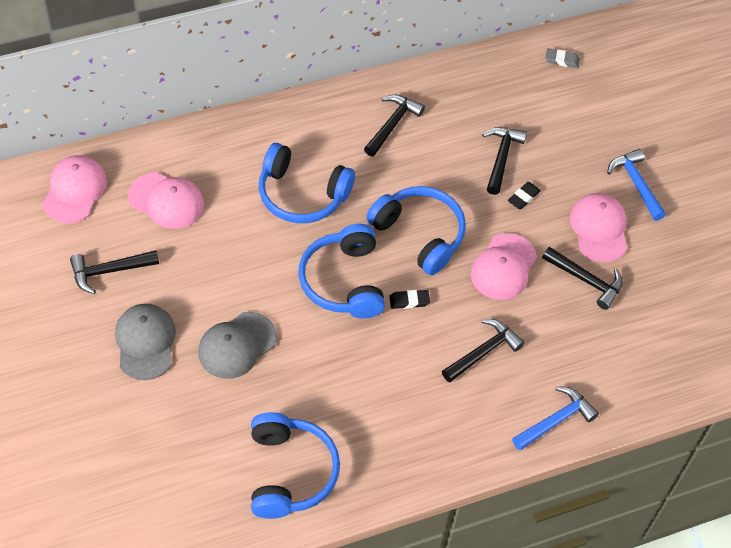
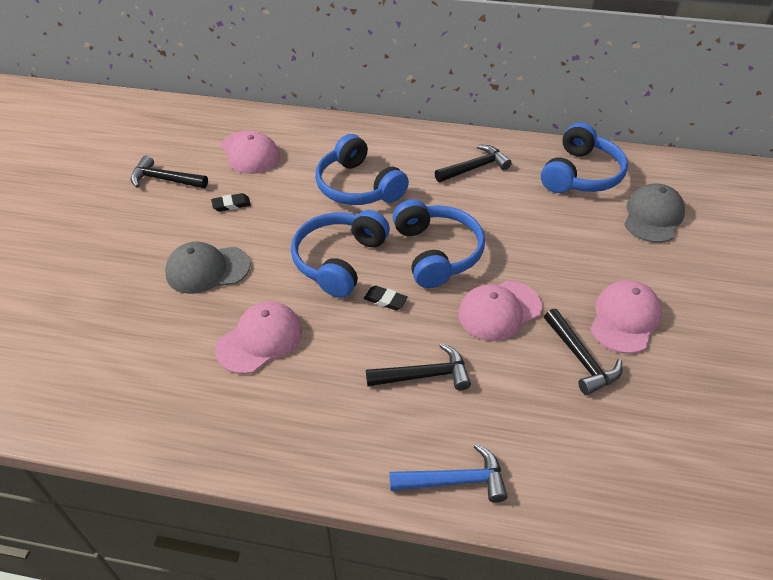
camera: 35 degrees right, 10 degrees down
pink cap [43,155,107,223] -> pink cap moved to [215,301,302,374]
grey cap [115,304,176,380] -> grey cap moved to [624,183,685,243]
blue headphones [251,412,340,519] -> blue headphones moved to [541,122,628,193]
black hammer [482,127,527,195] -> none
black eraser [507,182,541,209] -> black eraser moved to [211,193,251,212]
grey eraser [545,48,580,68] -> none
blue hammer [607,149,666,221] -> none

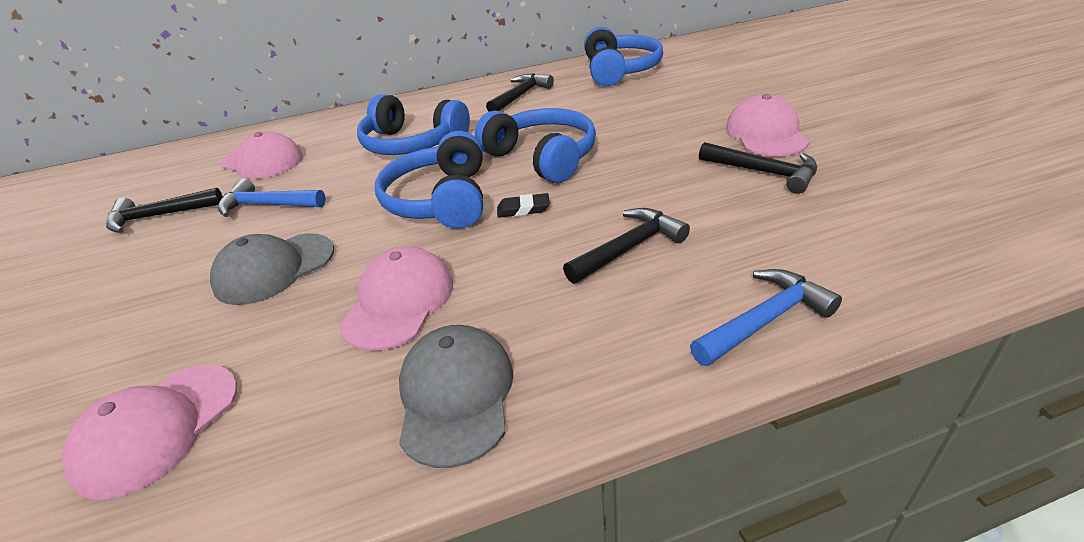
camera: 25 degrees left, 10 degrees down
black eraser [211,193,251,212] -> blue hammer [218,179,326,217]
pink cap [458,281,542,341] -> pink cap moved to [62,365,237,500]
grey cap [624,183,685,243] -> grey cap moved to [399,325,513,468]

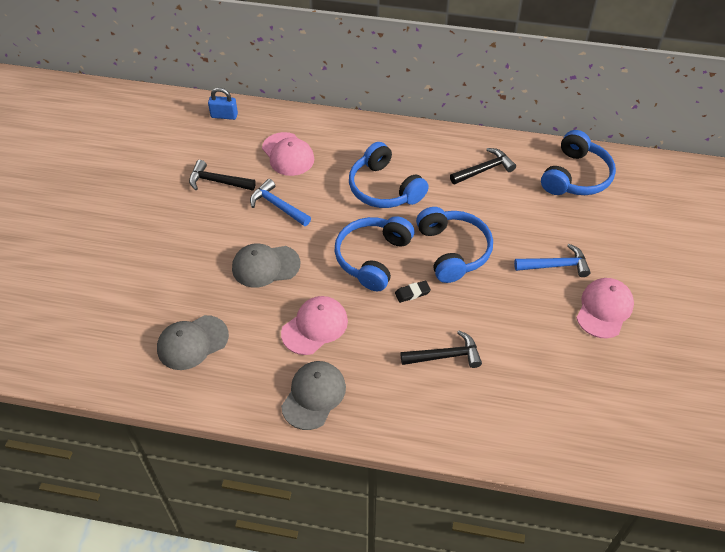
camera: 25 degrees right, 15 degrees up
pink cap [62,365,237,500] -> grey cap [157,315,229,370]
black eraser [497,193,550,218] -> black eraser turned 45 degrees counterclockwise [395,280,431,303]
blue hammer [690,269,842,366] -> blue hammer moved to [514,244,591,277]
black hammer [699,142,817,194] -> none
none -> blue padlock [208,87,238,120]

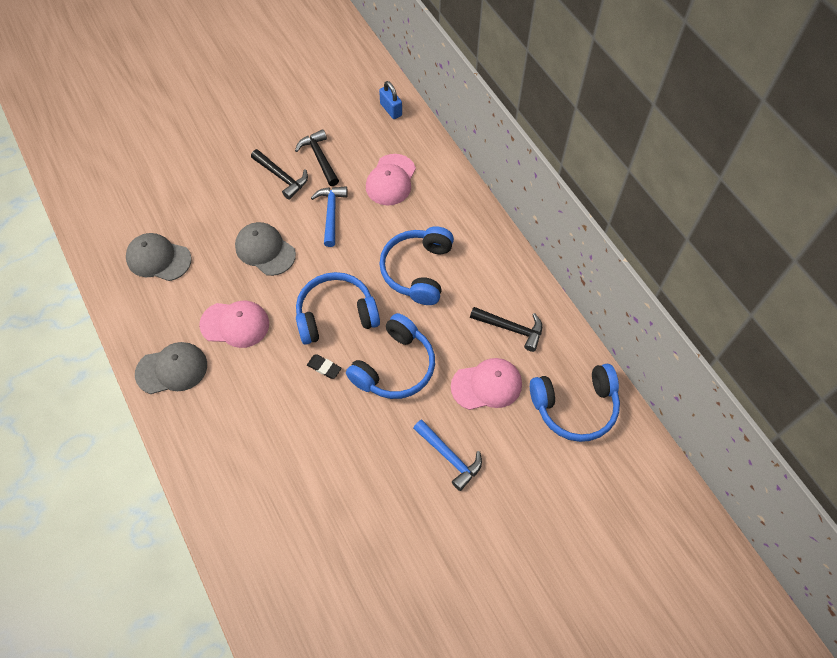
camera: 50 degrees right, 10 degrees up
black hammer [401,331,482,368] -> black hammer moved to [251,149,308,200]
pink cap [576,278,634,339] -> pink cap moved to [451,358,522,410]

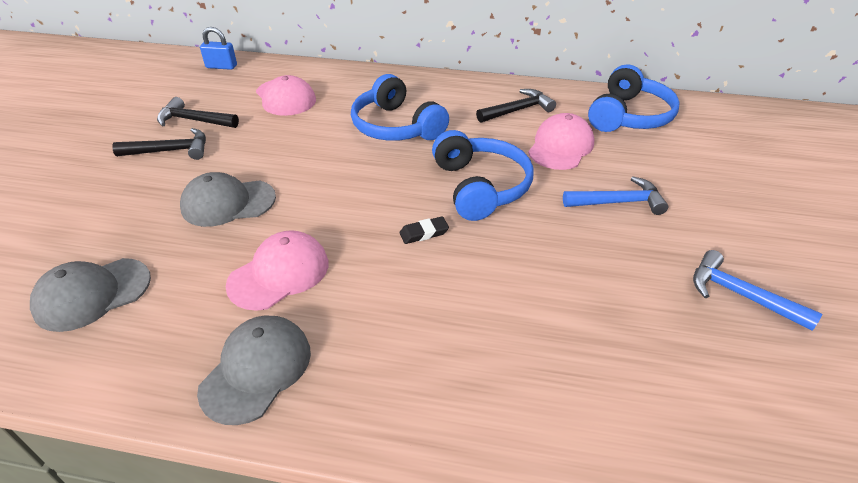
camera: 50 degrees left, 20 degrees down
blue headphones [296,272,380,345] -> none
blue hammer [311,186,348,247] -> blue hammer moved to [693,250,822,331]

